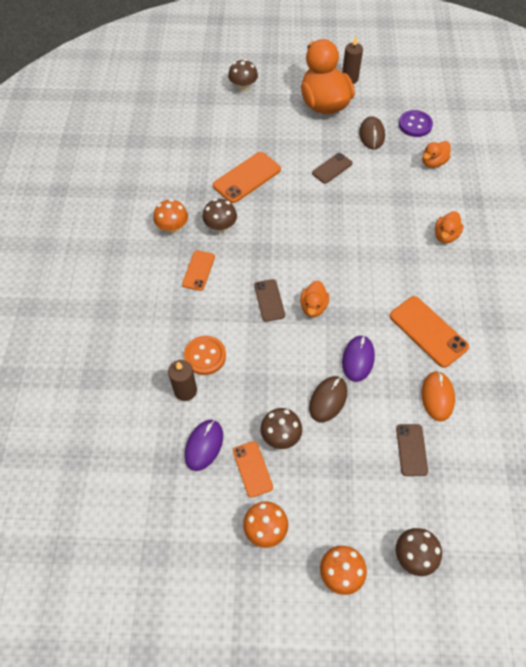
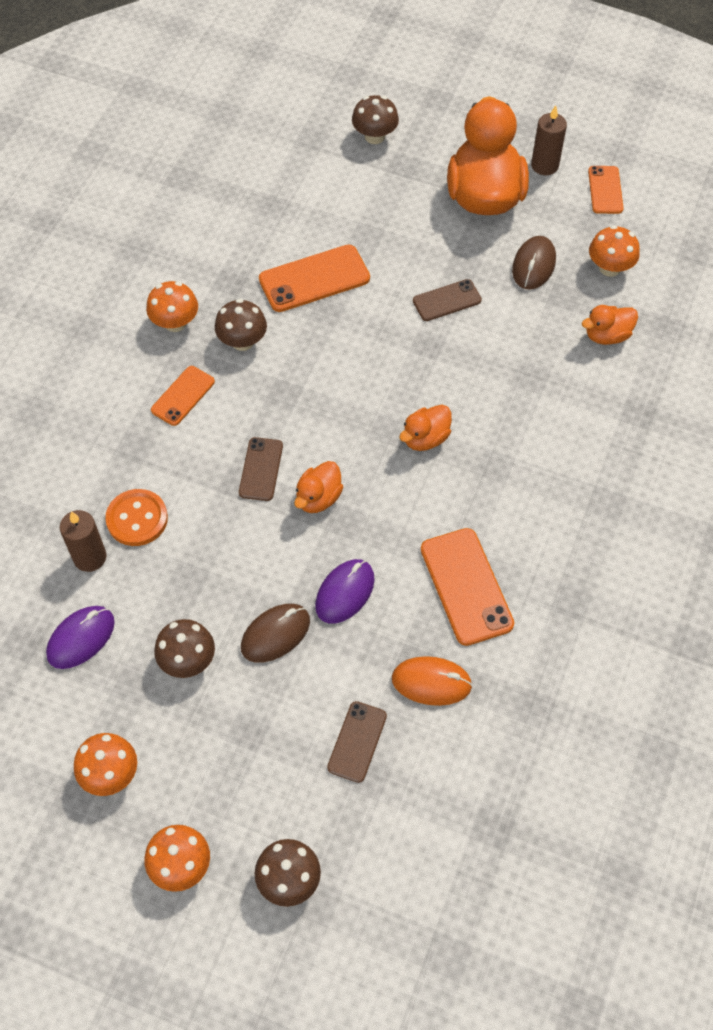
camera: 20 degrees right, 0 degrees up
orange phone [233,441,273,498] -> orange phone moved to [588,166,624,214]
purple button [398,110,433,137] -> orange mushroom [589,225,640,277]
orange mouse [421,371,455,421] -> orange mouse turned 75 degrees clockwise [392,656,473,706]
orange duck [435,211,464,243] -> orange duck moved to [399,405,452,451]

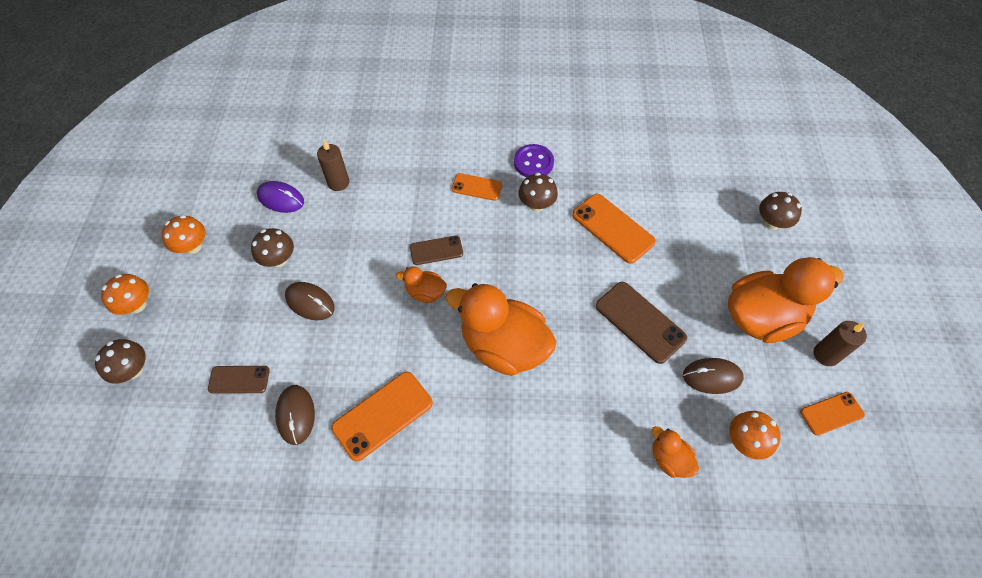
camera: 70 degrees right, 0 degrees up
orange button [105,489,168,546] -> none
orange mushroom [146,281,198,332] -> purple button [514,144,554,177]
purple mouse [315,559,375,624] -> none
orange mouse [392,656,473,706] -> brown mouse [275,385,315,445]
orange duck [399,405,452,451] -> orange duck [446,283,556,376], size x2.15
brown phone [413,279,482,321] -> brown phone [596,282,687,364], size x1.63

